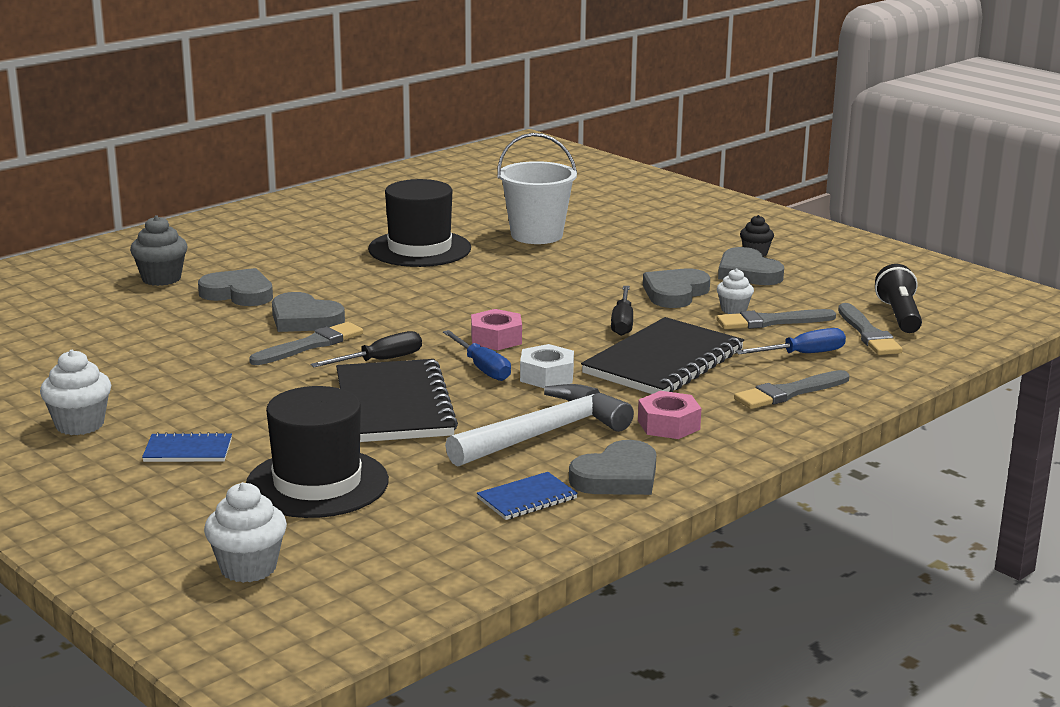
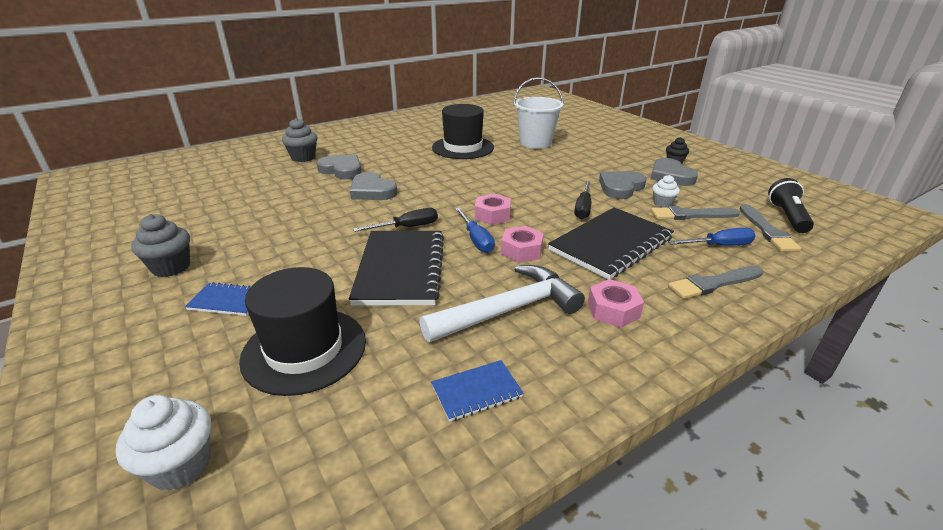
camera: 10 degrees right, 10 degrees up
white cupcake [40,350,111,435] -> grey cupcake [131,214,190,277]
grey brush [249,322,363,365] -> none
white nut [520,344,574,388] -> pink nut [501,226,544,263]
grey heart [569,440,656,495] -> none

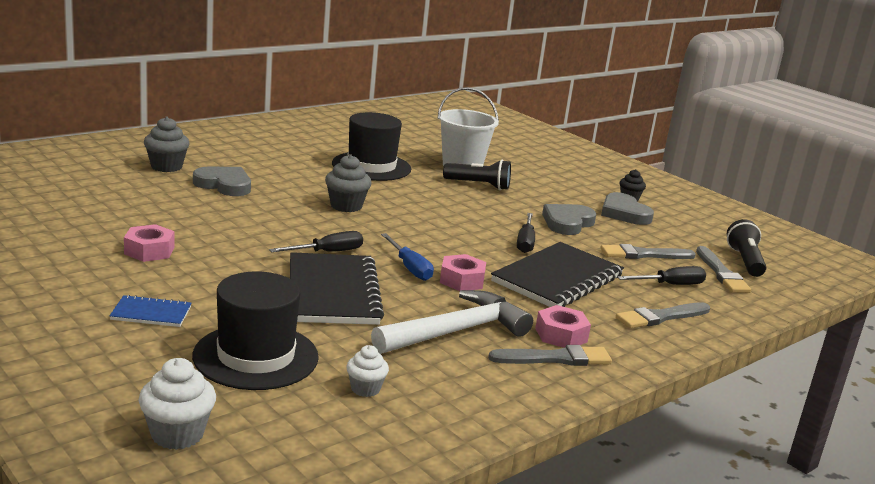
camera: 10 degrees left, 10 degrees down
grey cupcake [131,214,190,277] -> grey cupcake moved to [325,154,372,212]
grey heart [350,172,397,200] -> none
blue notebook [431,360,524,422] -> none
pink nut [475,194,511,225] -> pink nut moved to [124,224,174,262]
white cupcake [652,175,680,207] -> white cupcake moved to [346,345,389,397]
blue screwdriver [668,228,756,246] -> black screwdriver [617,266,706,285]
none -> black flashlight [443,160,511,190]
none -> grey brush [488,345,612,366]

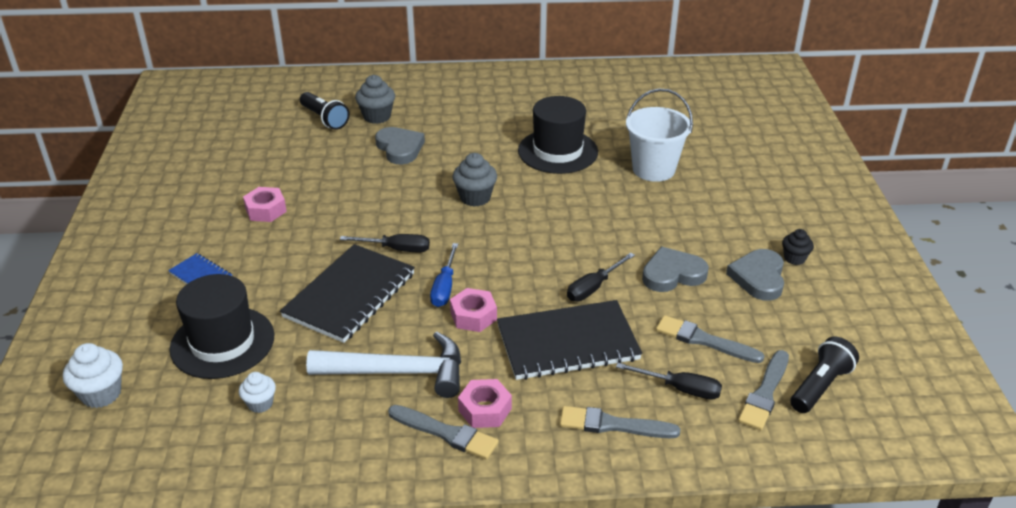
camera: 40 degrees right, 15 degrees up
black flashlight [443,160,511,190] -> black flashlight moved to [300,92,350,130]

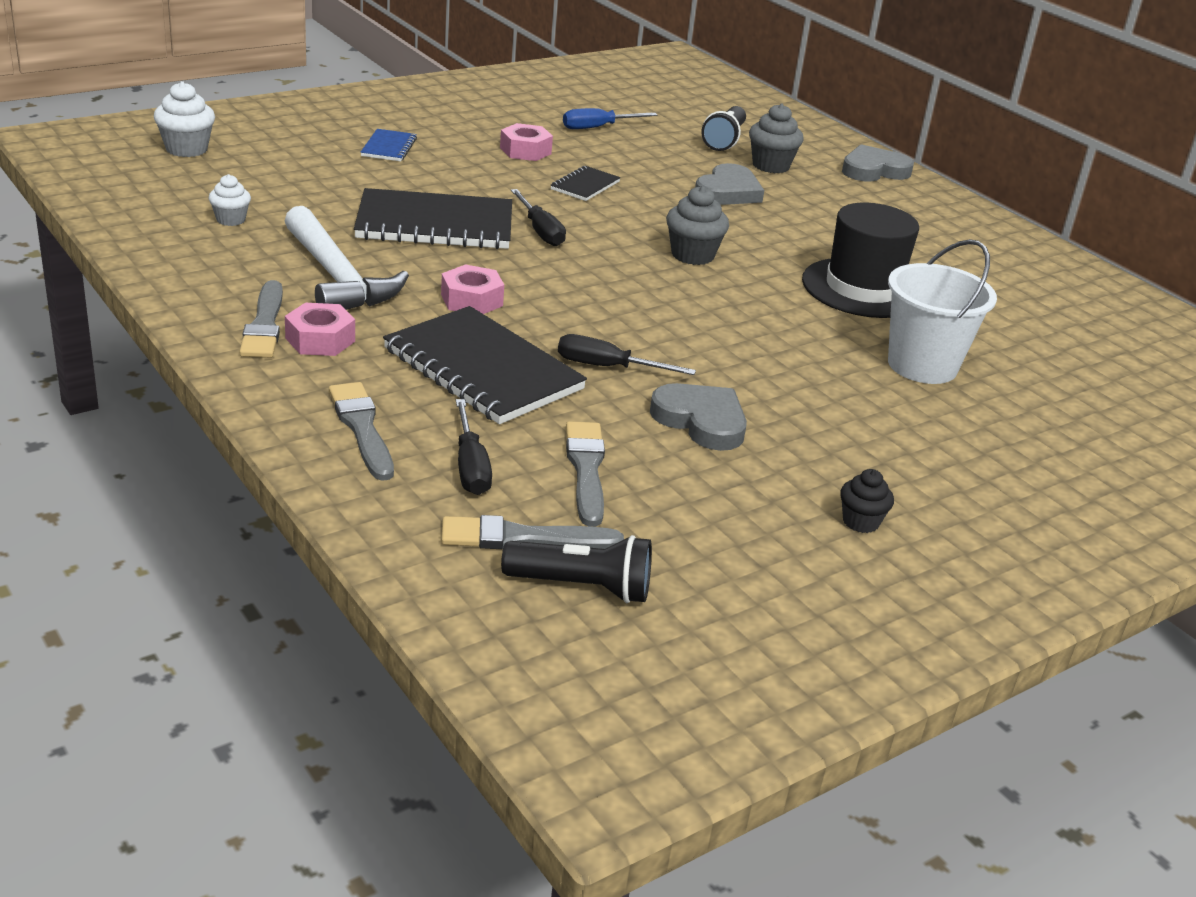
camera: 55 degrees right, 5 degrees down
black hat [169,274,275,379] -> none
blue screwdriver [430,243,458,307] -> blue screwdriver moved to [563,108,658,129]
grey heart [726,249,784,301] -> grey heart moved to [842,144,914,182]
none -> black notebook [551,166,621,201]

